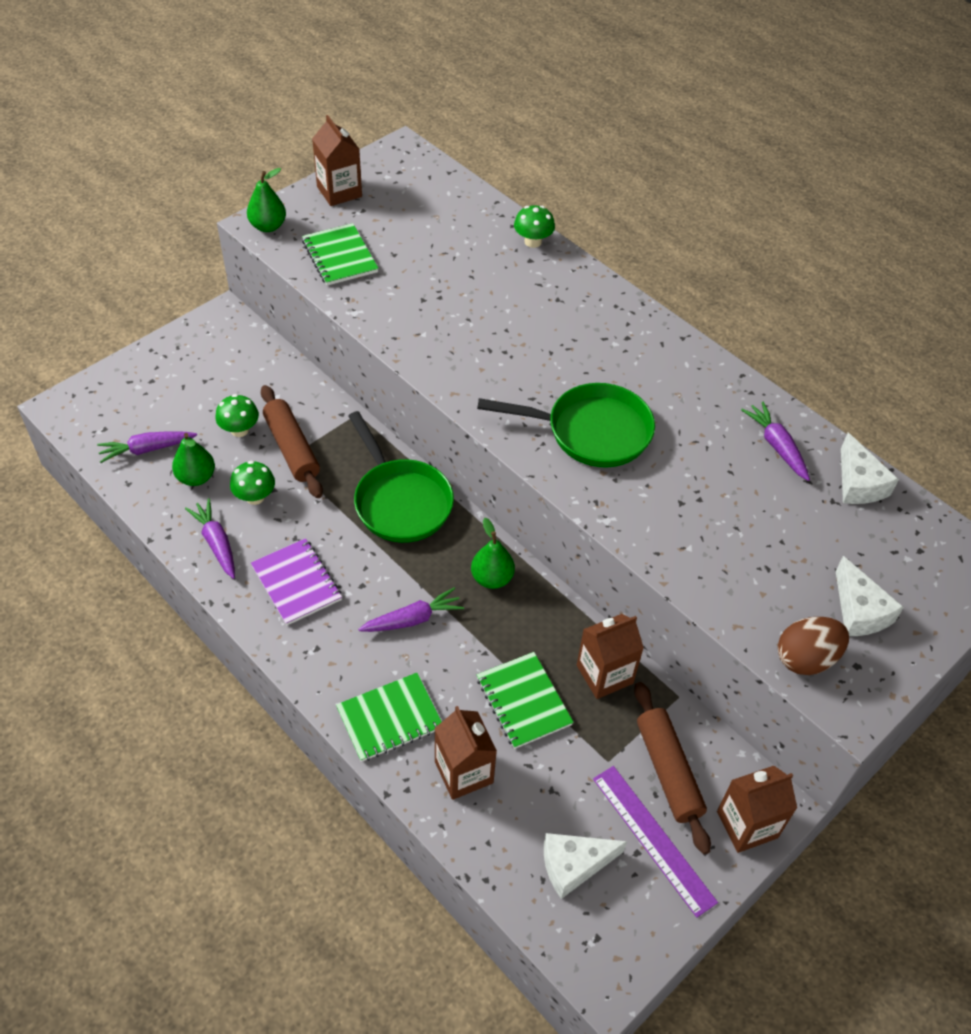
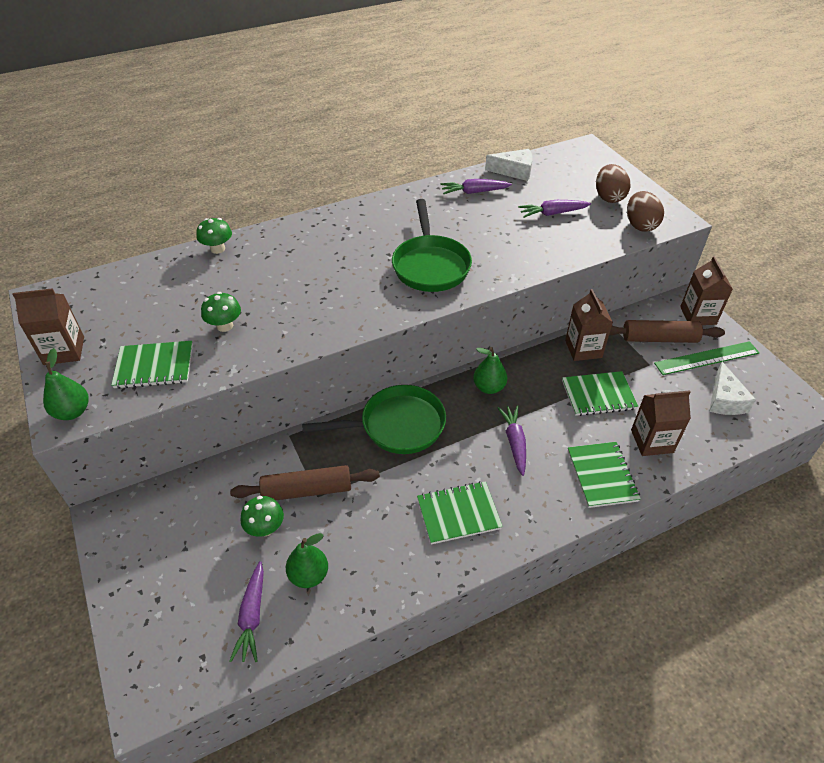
camera: 70 degrees left, 5 degrees down
purple carrot [185,499,235,579] -> purple carrot moved to [518,200,591,218]
green mushroom [230,461,275,505] -> green mushroom moved to [201,292,241,332]
purple notebook [251,538,342,625] -> green notebook [417,481,503,545]
green pan [477,383,655,467] -> green pan turned 150 degrees clockwise [392,199,472,292]
purple ruler [593,766,718,918] -> green ruler [654,341,759,375]
white cheese [836,556,904,636] -> brown egg [596,164,630,203]

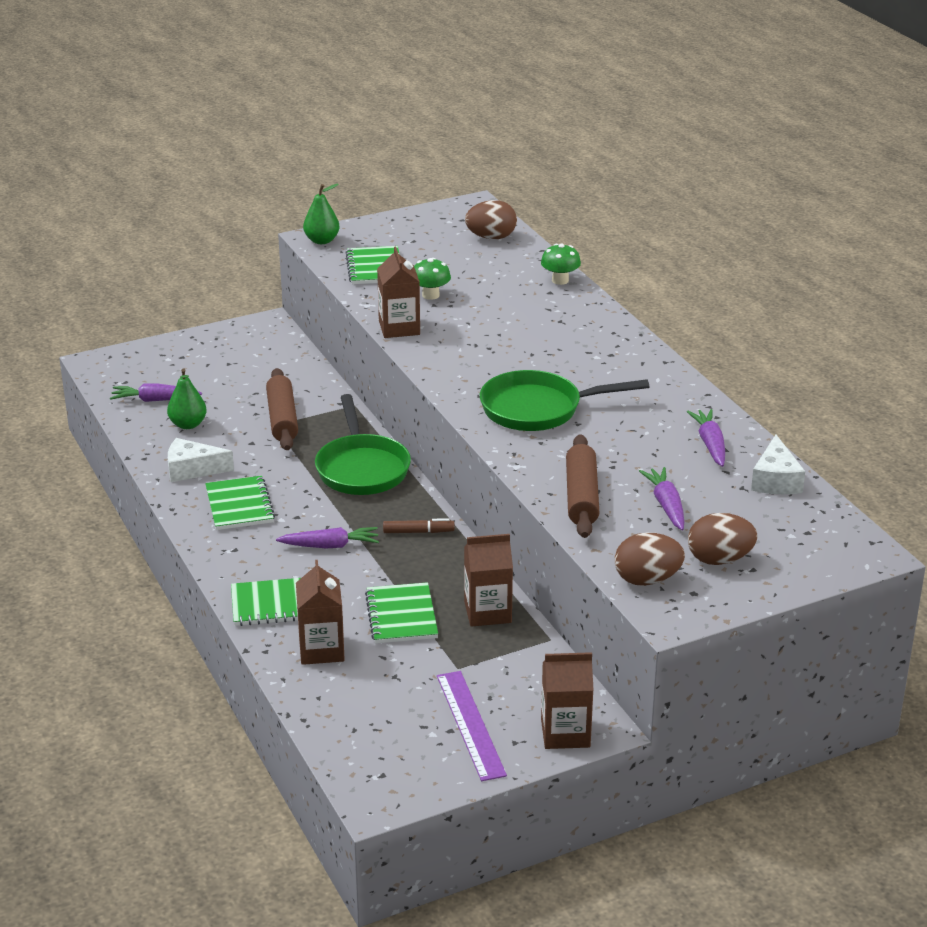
camera: 90 degrees right, 15 degrees down
brown carton [12,288,84,365] -> brown carton moved to [377,247,420,338]
green mushroom [240,496,284,537] -> none
green pear [473,347,507,394] -> brown marker [383,518,455,533]
brown rolling pin [609,320,725,343] -> brown rolling pin moved to [566,434,600,538]
green ruler [654,341,759,375] -> purple ruler [437,671,507,781]
white cheese [709,362,756,415] -> white cheese moved to [168,438,234,482]
none -> brown egg [465,200,517,239]

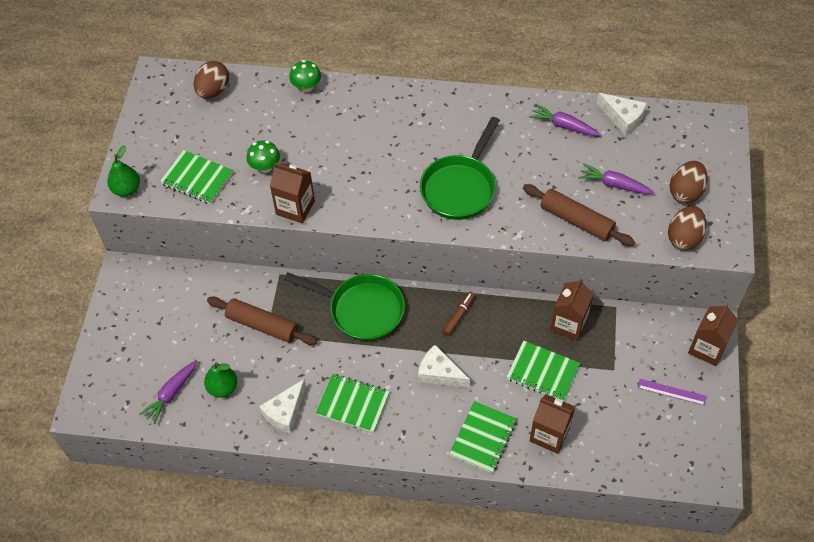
camera: 55 degrees left, 25 degrees up
purple carrot [276,527,379,549] -> white cheese [418,345,470,388]
purple ruler [437,671,507,781] -> purple ruler [638,379,707,405], size x0.61

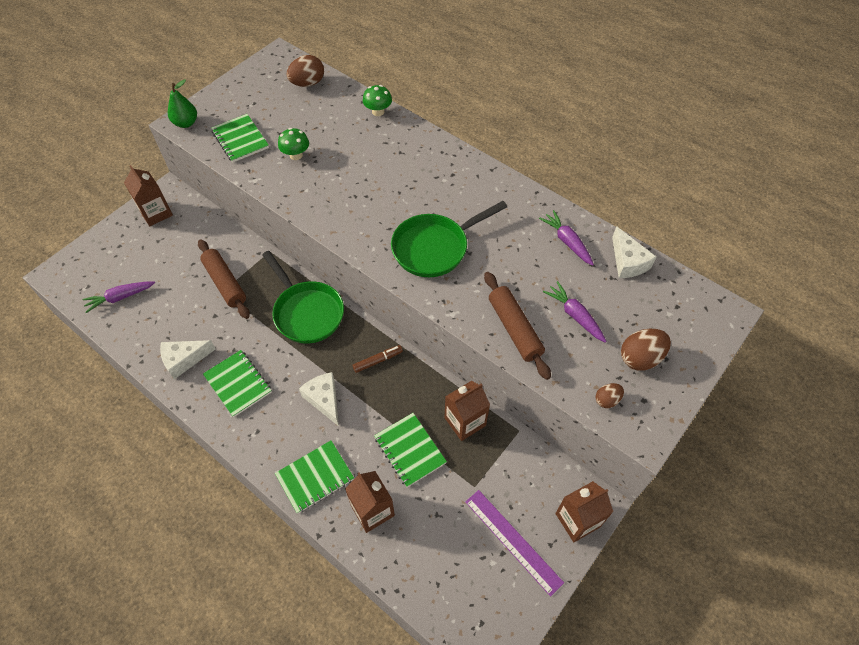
camera: 30 degrees right, 0 degrees up
green pear [204,362,237,398] -> none
brown carton [270,163,315,223] -> brown carton moved to [124,165,173,226]
purple ruler [638,379,707,405] -> purple ruler [465,490,564,597], size x1.65
brown egg [668,206,706,250] -> brown egg [595,383,624,408], size x0.57

